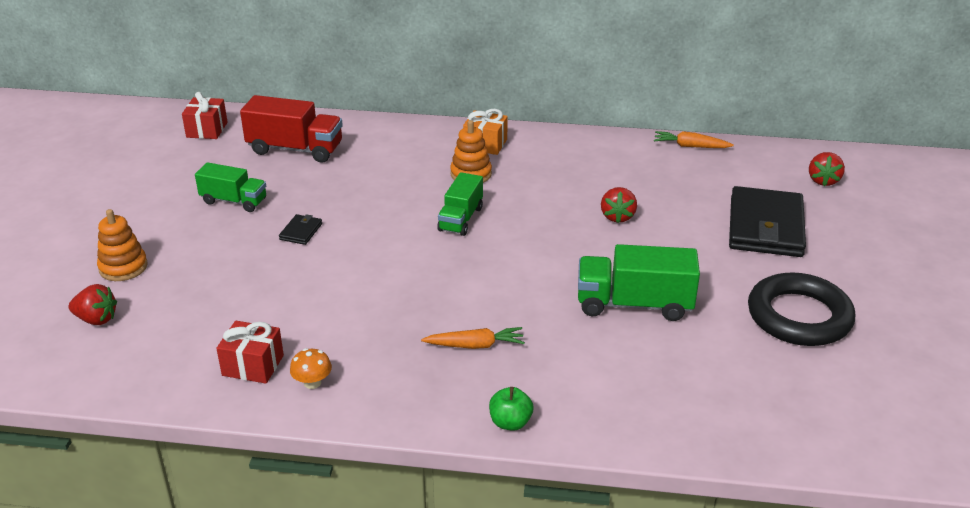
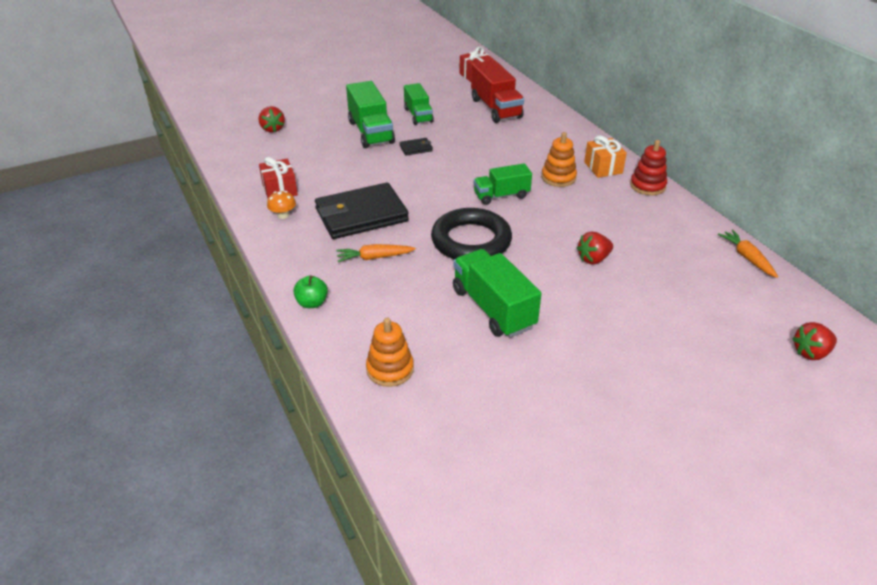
camera: 55 degrees right, 5 degrees up
orange stacking toy [97,209,148,281] -> orange stacking toy moved to [366,318,414,387]
orange carrot [421,327,525,349] -> orange carrot turned 120 degrees clockwise [336,244,416,262]
black wallet [729,186,806,257] -> black wallet moved to [315,183,409,239]
black ring [748,272,855,346] -> black ring moved to [431,208,512,259]
none -> green truck [346,81,395,148]
none -> red stacking toy [630,140,667,196]

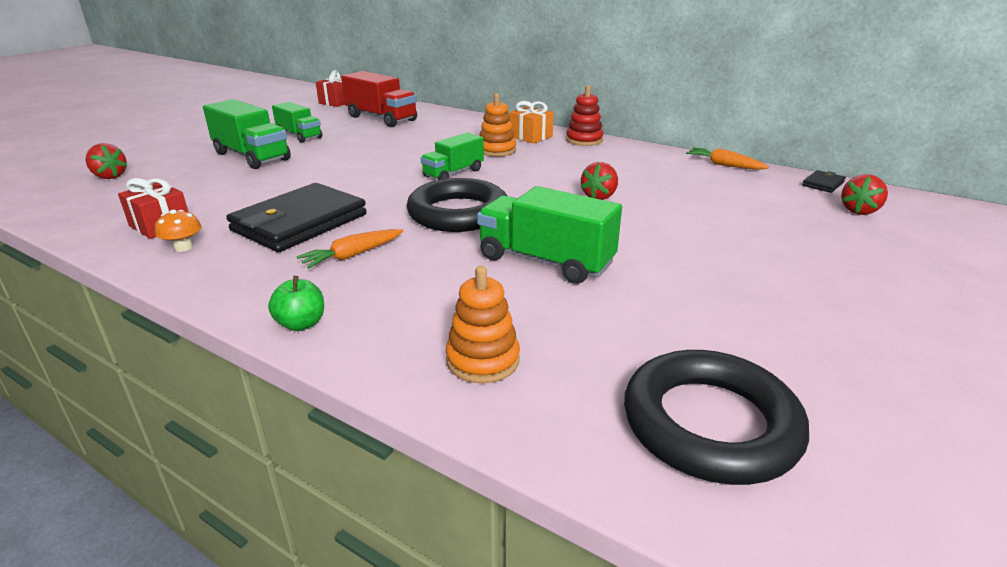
camera: 30 degrees left, 10 degrees down
black wallet [400,138,433,156] -> black wallet moved to [802,170,846,193]
none -> black ring [624,350,809,485]

